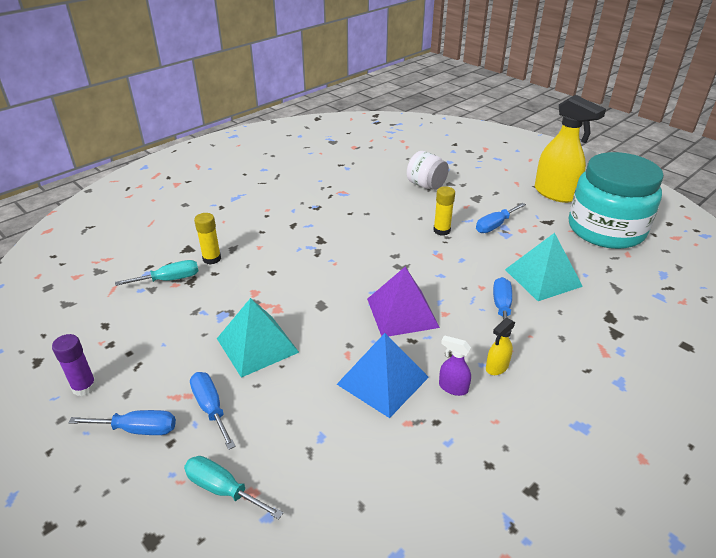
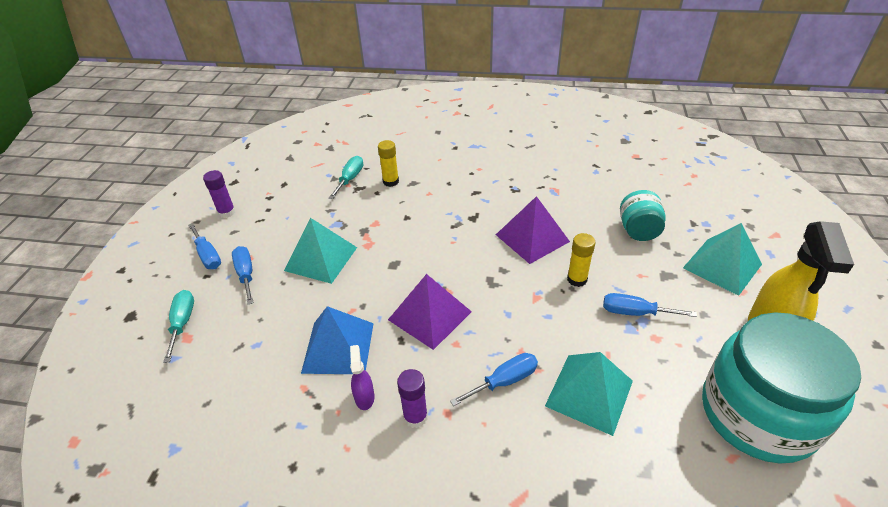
camera: 55 degrees right, 5 degrees up
turquoise screwdriver [115,260,198,286] -> turquoise screwdriver turned 105 degrees counterclockwise [329,156,363,199]
blue screwdriver [190,372,235,450] -> blue screwdriver turned 45 degrees counterclockwise [232,246,254,304]
white jar [407,151,449,190] -> turquoise jar [620,190,666,241]
yellow spray bottle [486,318,516,375] -> purple glue stick [397,369,428,428]
none -> purple pyramid [496,196,570,264]
none -> turquoise pyramid [683,223,762,296]

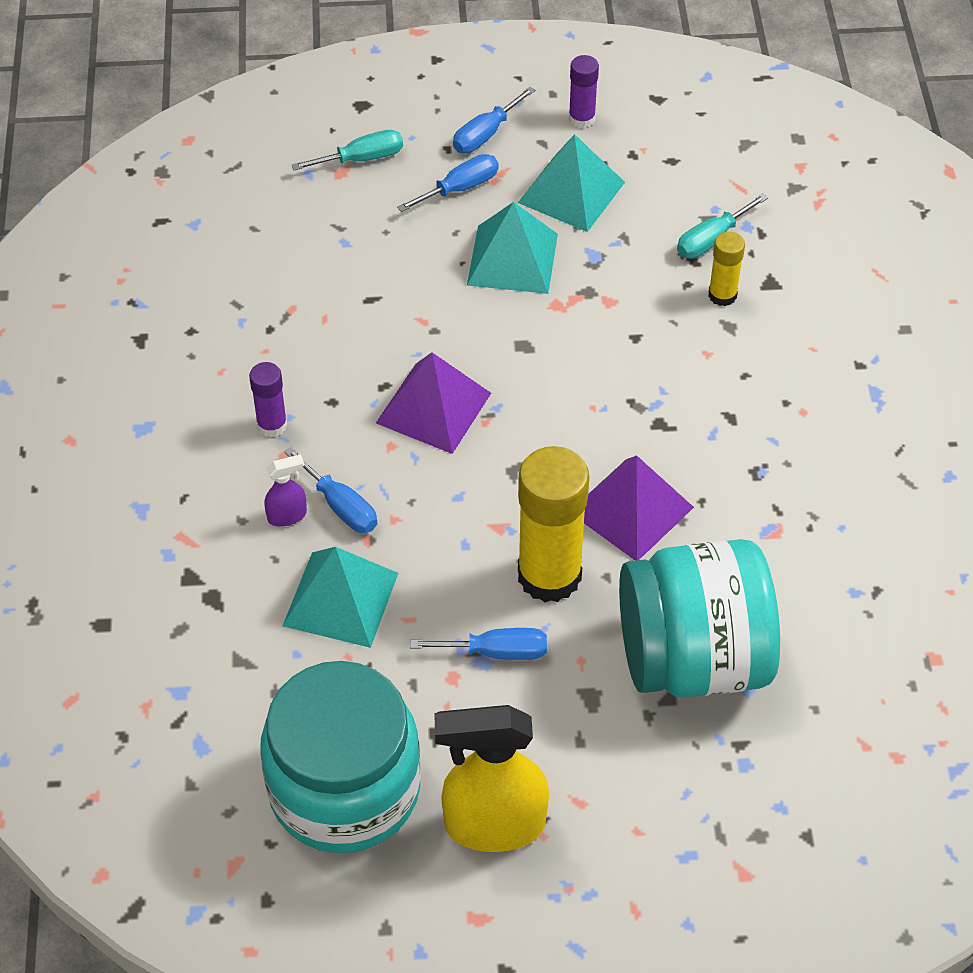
camera: 75 degrees right, 10 degrees up
blue pyramid [301,306,374,374] -> none
turquoise screwdriver [329,156,363,199] -> turquoise screwdriver turned 135 degrees clockwise [677,193,768,259]
purple spray bottle [350,345,375,410] -> purple spray bottle moved to [264,454,307,527]
yellow glue stick [567,233,595,287] -> yellow glue stick [518,446,589,602], size x2.01
blue screwdriver [603,293,697,317] -> blue screwdriver turned 90 degrees clockwise [410,628,547,660]
turquoise jar [620,190,666,241] -> turquoise jar [619,539,780,698], size x2.05
turquoise pyramid [683,223,762,296] -> turquoise pyramid moved to [518,134,625,232]

